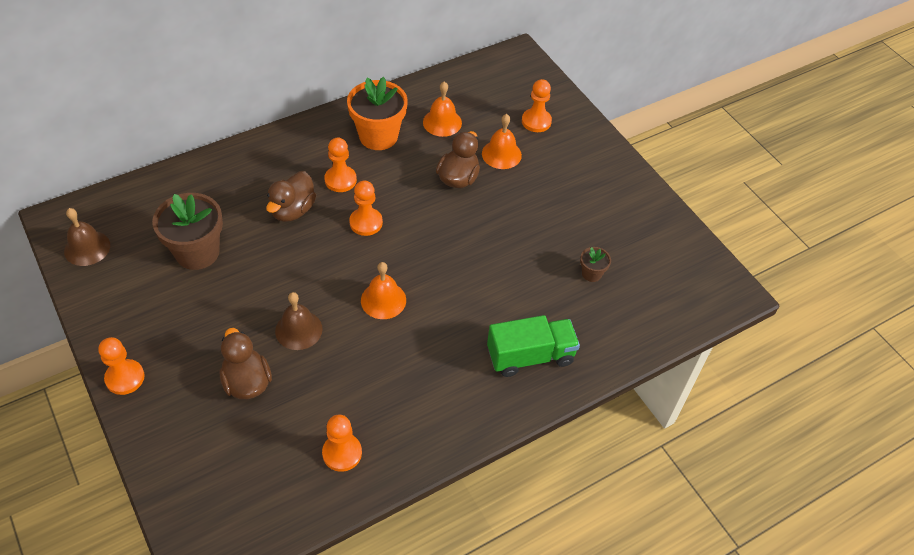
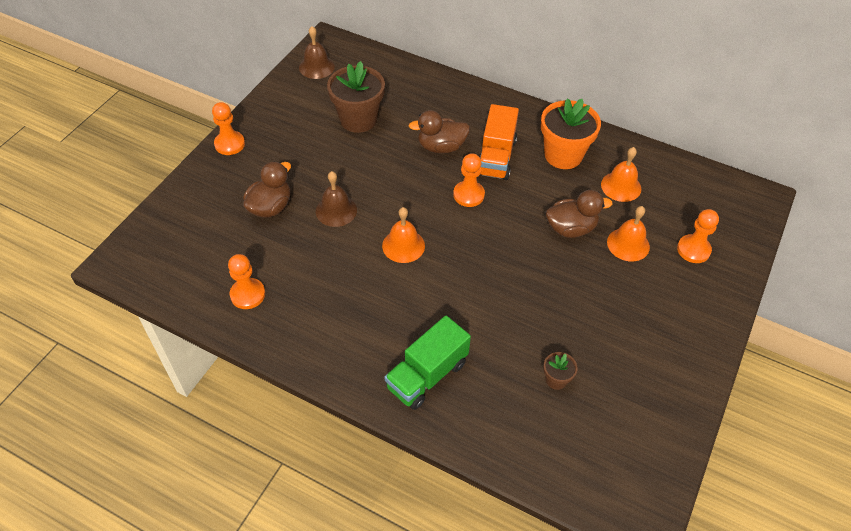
camera: 60 degrees right, 0 degrees up
orange pawn [324,138,357,192] -> orange truck [479,104,519,180]
green truck [487,315,580,377] -> green truck turned 90 degrees clockwise [385,316,471,410]

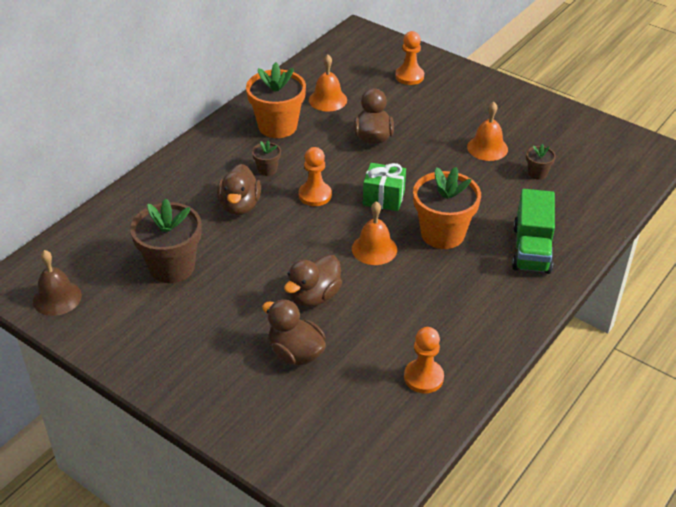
camera: 80 degrees left, 10 degrees down
orange pawn [212,102,245,155] -> none
brown bell [316,171,357,227] -> brown duck [284,254,342,307]
green truck [385,316,471,410] -> green truck turned 45 degrees clockwise [512,189,555,274]
orange truck [479,104,519,180] -> brown flower pot [252,140,281,176]
orange bell [607,206,650,261] -> orange bell moved to [467,102,508,161]
none -> green gift [363,163,406,211]
none -> orange flower pot [413,167,481,249]

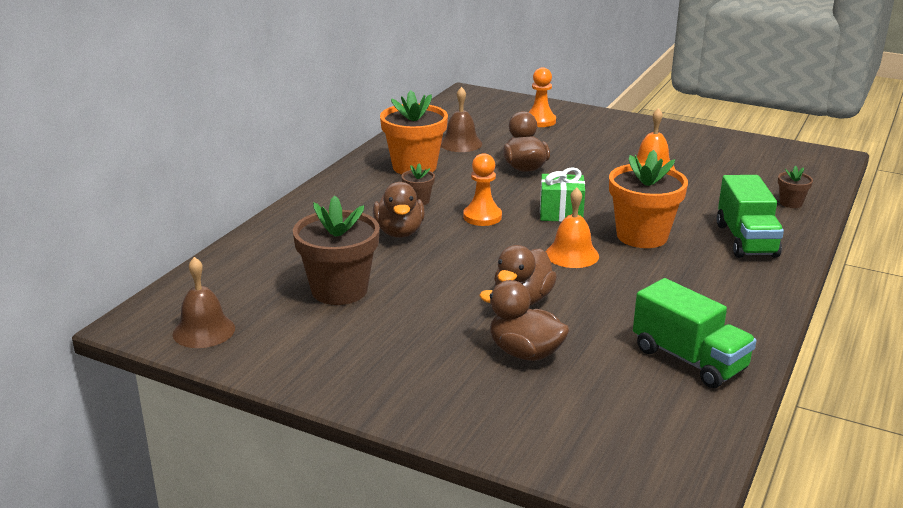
camera: 10 degrees left, 15 degrees down
orange bell [309,55,347,111] -> brown bell [441,87,482,152]
orange pawn [404,327,444,393] -> green truck [633,278,756,388]
brown flower pot [526,144,556,180] -> brown flower pot moved to [778,166,813,208]

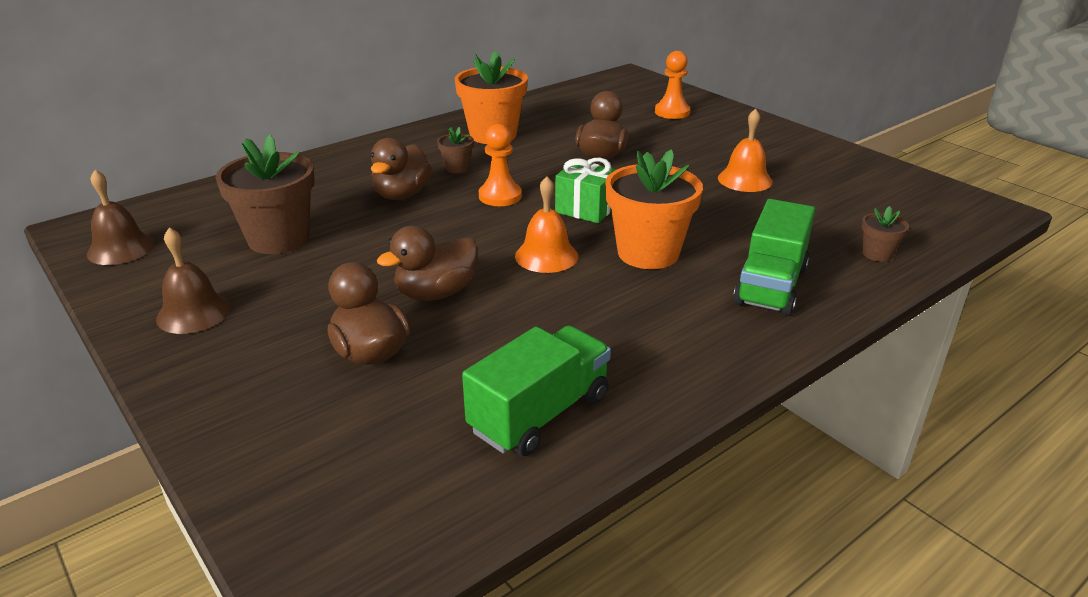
camera: 25 degrees right, 5 degrees up
brown bell [441,87,482,152] -> brown bell moved to [156,227,231,334]
green truck [633,278,756,388] -> green truck turned 120 degrees counterclockwise [462,325,611,456]

